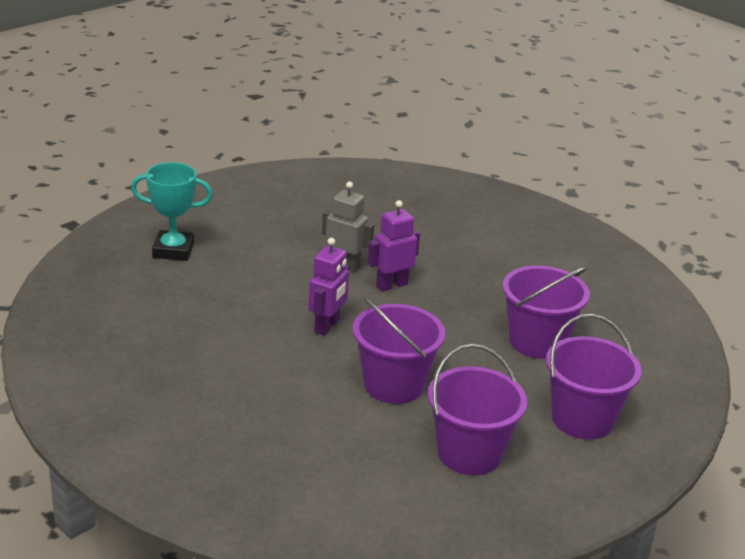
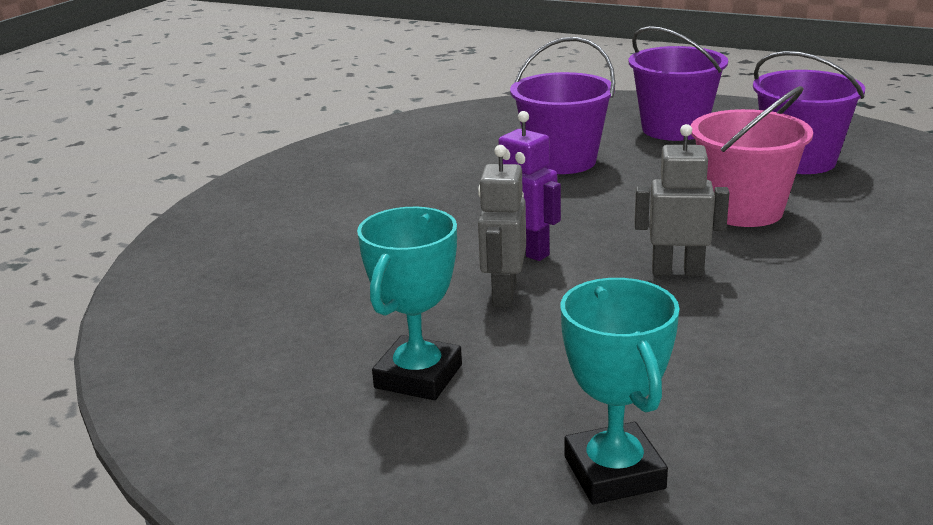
camera: 105 degrees left, 5 degrees down
purple robot [309,238,349,336] -> grey robot [635,124,729,276]
purple bucket [353,296,445,404] -> pink bucket [690,86,813,227]
none -> turquoise trophy [357,207,462,400]

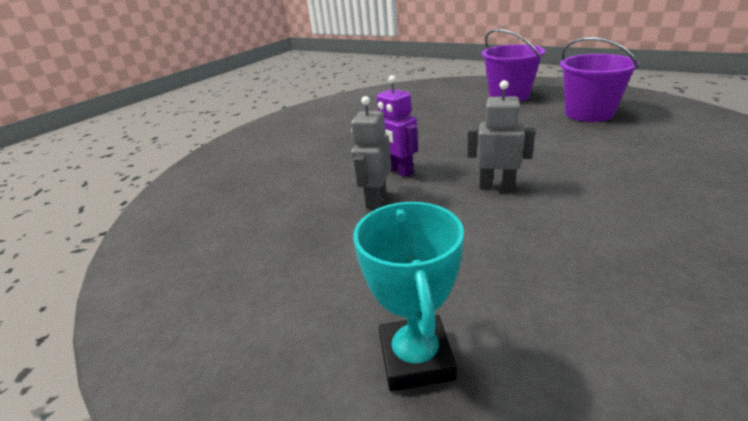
camera: 10 degrees right, 5 degrees up
turquoise trophy [357,207,462,400] -> none
purple bucket [510,37,615,174] -> none
pink bucket [690,86,813,227] -> none

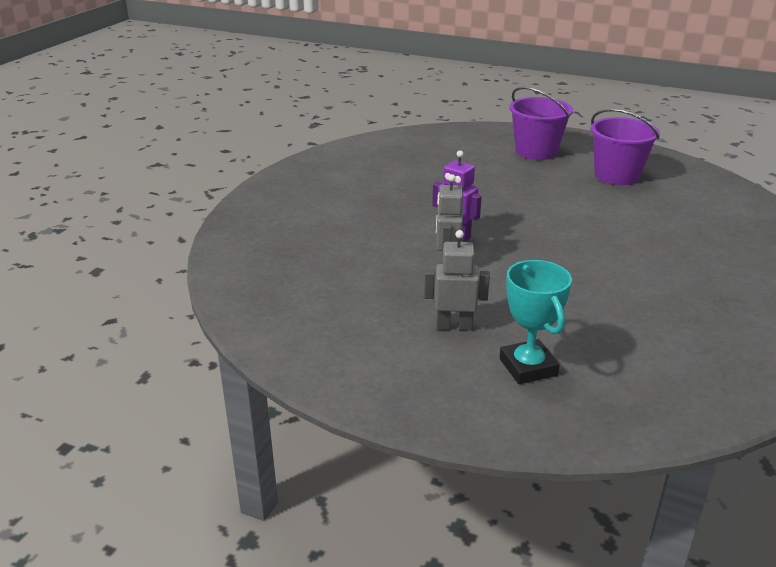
camera: 15 degrees left, 0 degrees up
grey robot [467,80,535,190] -> grey robot moved to [424,230,490,331]

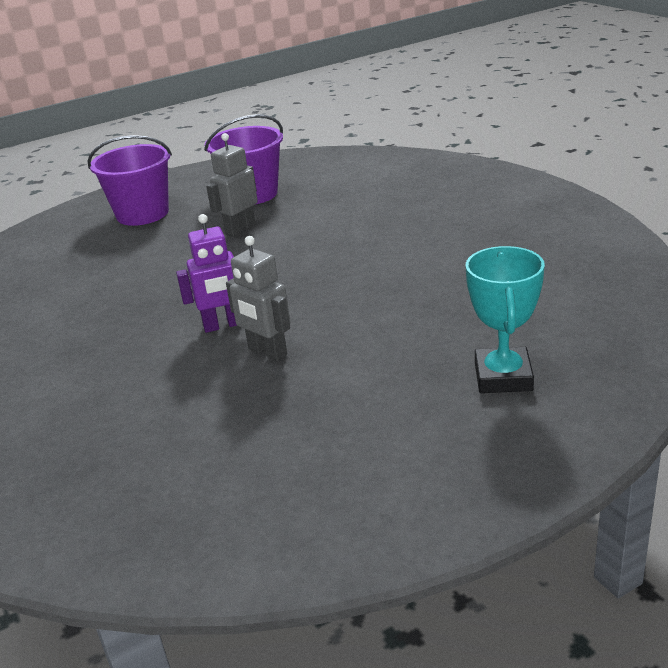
camera: 50 degrees left, 0 degrees up
grey robot [424,230,490,331] -> grey robot moved to [206,133,258,237]
turquoise trophy [500,260,572,384] -> turquoise trophy turned 75 degrees clockwise [466,246,545,393]

